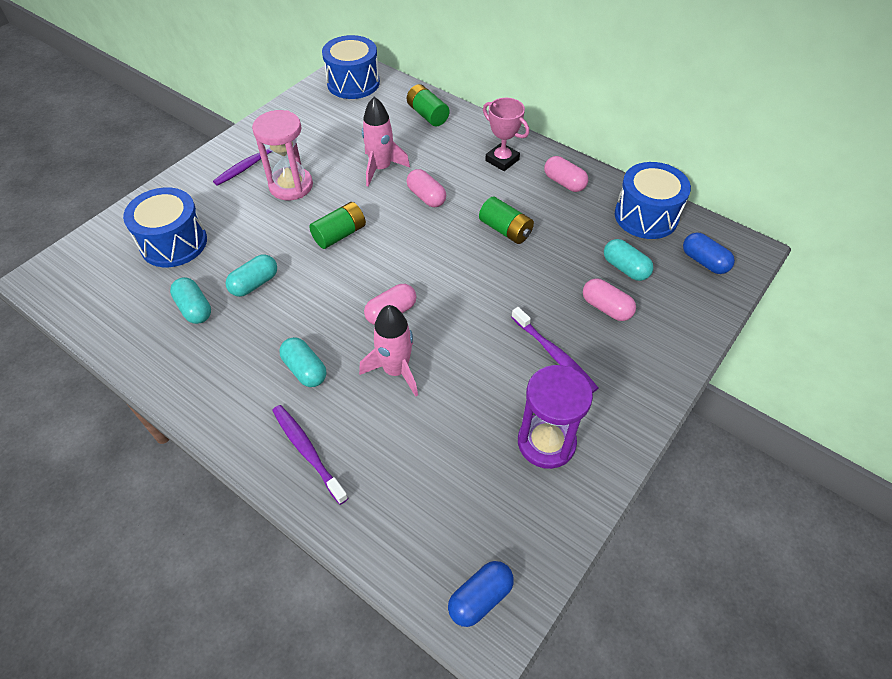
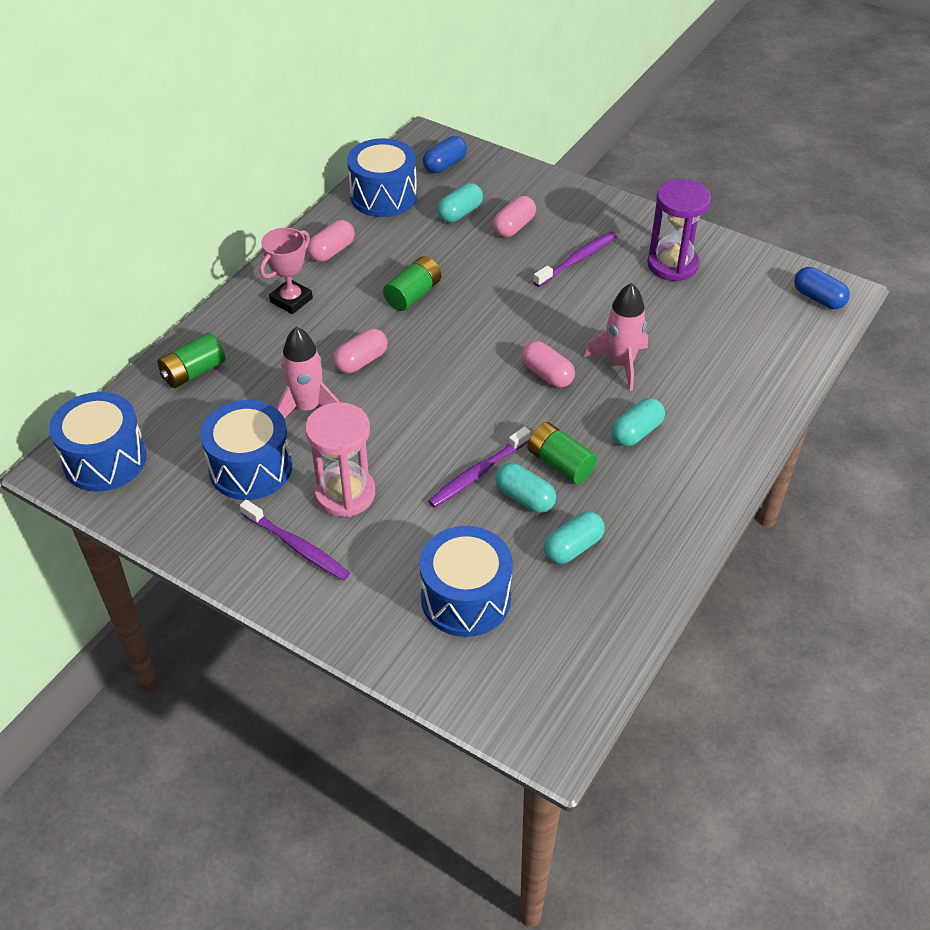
camera: 95 degrees left, 5 degrees down
purple toothbrush [272,405,348,505] -> purple toothbrush moved to [428,427,531,508]
green battery [309,202,366,249] -> green battery moved to [527,422,597,484]
none -> blue drum [200,400,292,500]

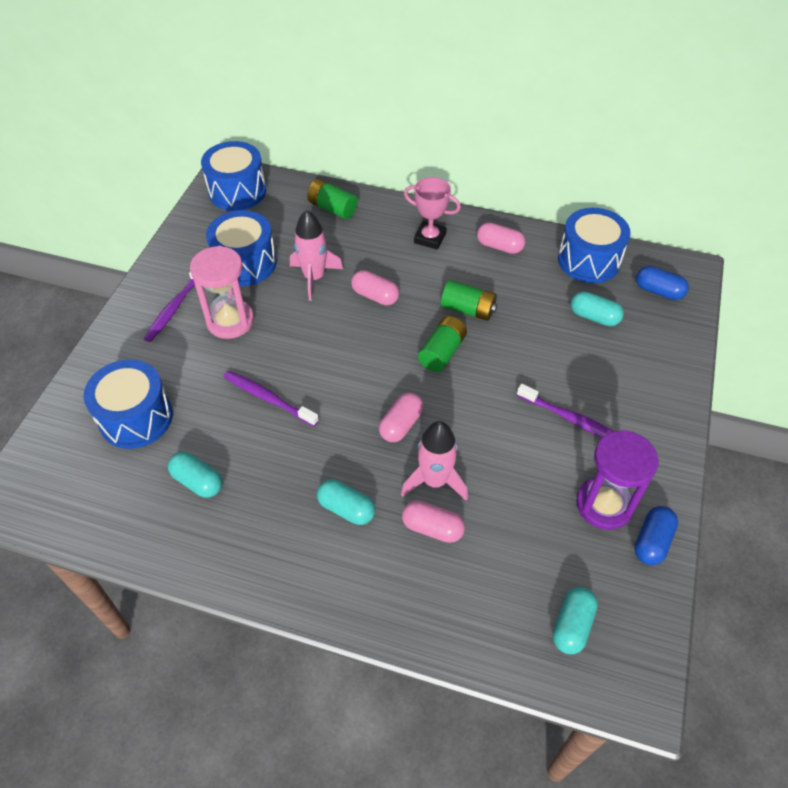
camera: 75 degrees right, 5 degrees up
pink capsule [493,196,536,237] -> pink capsule moved to [402,500,465,543]
turquoise capsule [495,463,556,513] -> turquoise capsule moved to [553,587,598,654]
green battery [527,422,597,484] -> green battery moved to [418,316,467,372]
blue capsule [794,267,850,309] -> blue capsule moved to [635,506,678,565]

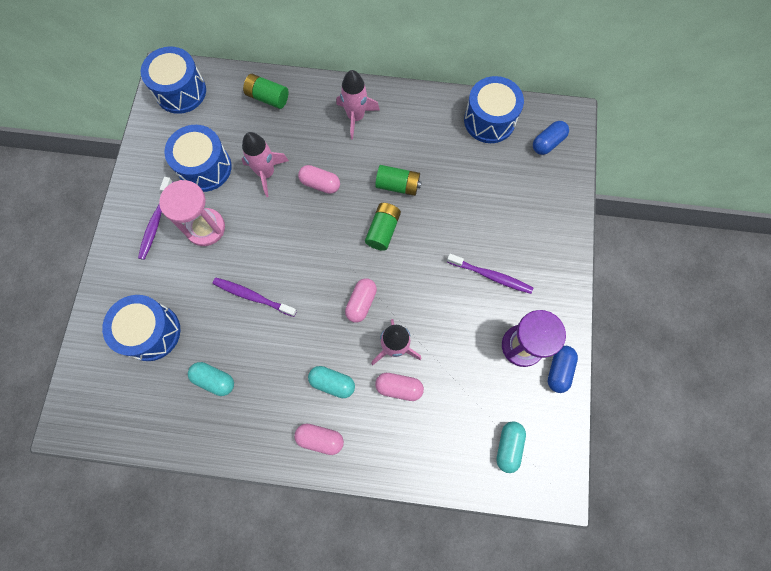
camera: 10 degrees left, 20 degrees up
pink trophy [404,177,461,250] -> pink rocket [336,70,380,139]
pink capsule [477,222,525,254] -> pink capsule moved to [294,423,344,455]
turquoise capsule [571,291,624,326] -> none
blue capsule [636,266,689,300] -> blue capsule turned 60 degrees counterclockwise [533,121,569,155]

